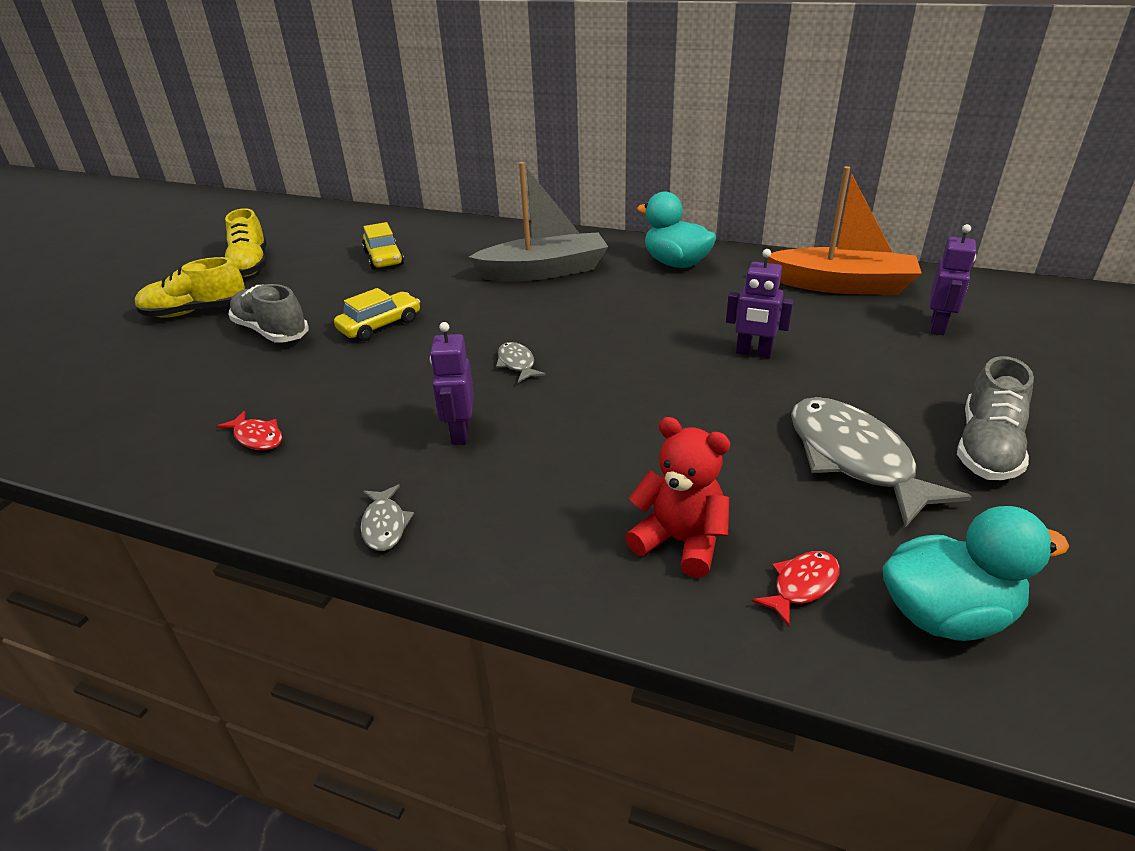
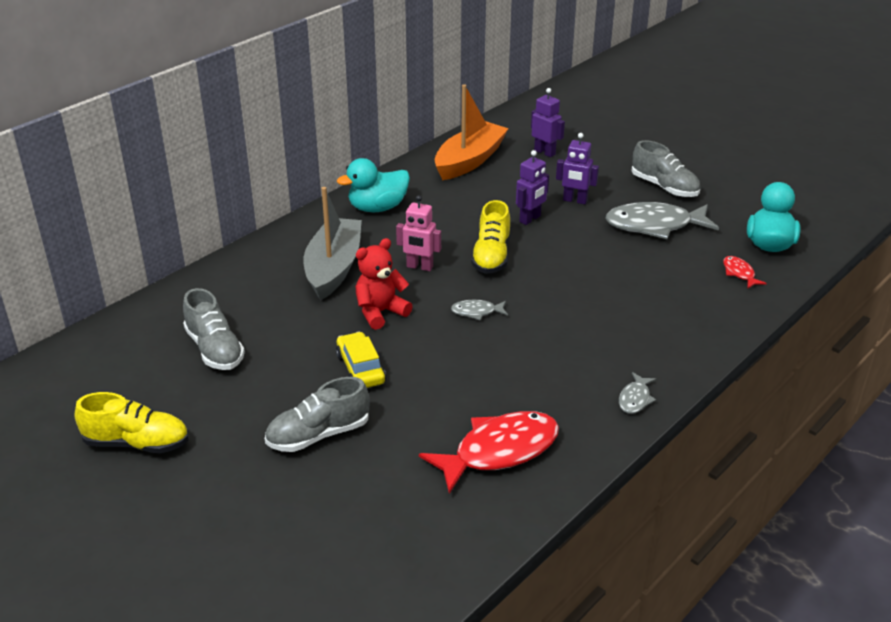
camera: 70 degrees left, 0 degrees up
yellow shoe [135,257,245,317] -> yellow shoe moved to [471,200,511,274]
red fish [216,411,282,450] -> red fish [419,411,559,494], size x2.17
grey fish [360,484,414,551] -> grey fish turned 105 degrees clockwise [619,372,656,414]
yellow car [362,222,404,270] -> grey shoe [183,288,245,370]
purple robot [430,322,474,445] -> purple robot moved to [556,133,599,204]
red teddy bear [625,417,730,578] -> red teddy bear moved to [355,238,413,330]
none -> pink robot [396,195,441,271]

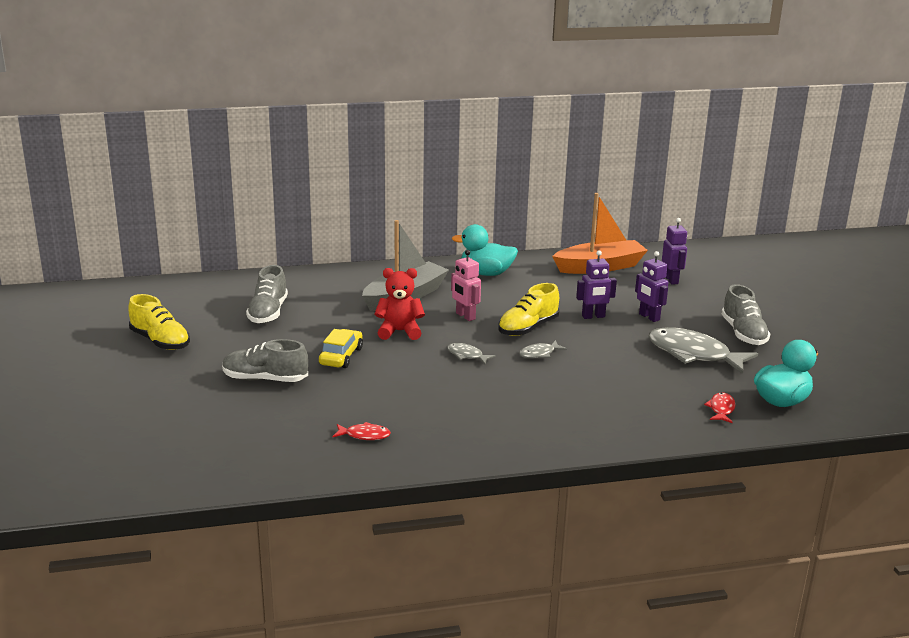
camera: 35 degrees right, 10 degrees down
red fish [419,411,559,494] -> red fish [332,422,391,440], size x0.46
grey fish [619,372,656,414] -> grey fish moved to [519,340,567,358]

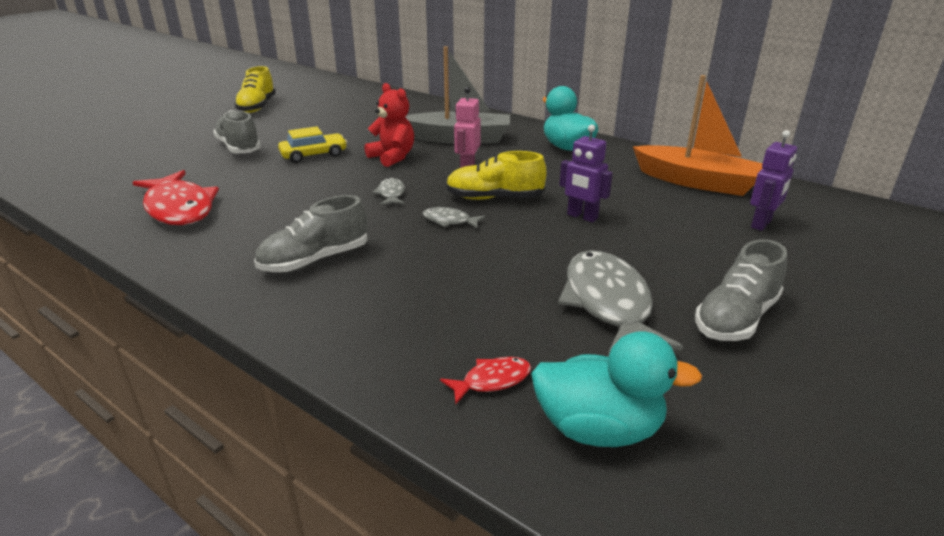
camera: 50 degrees right, 5 degrees up
grey shoe [246,265,288,323] -> grey shoe moved to [254,195,368,272]
red fish [332,422,391,440] -> red fish [132,170,219,225], size x2.17
purple robot [635,251,668,322] -> none

